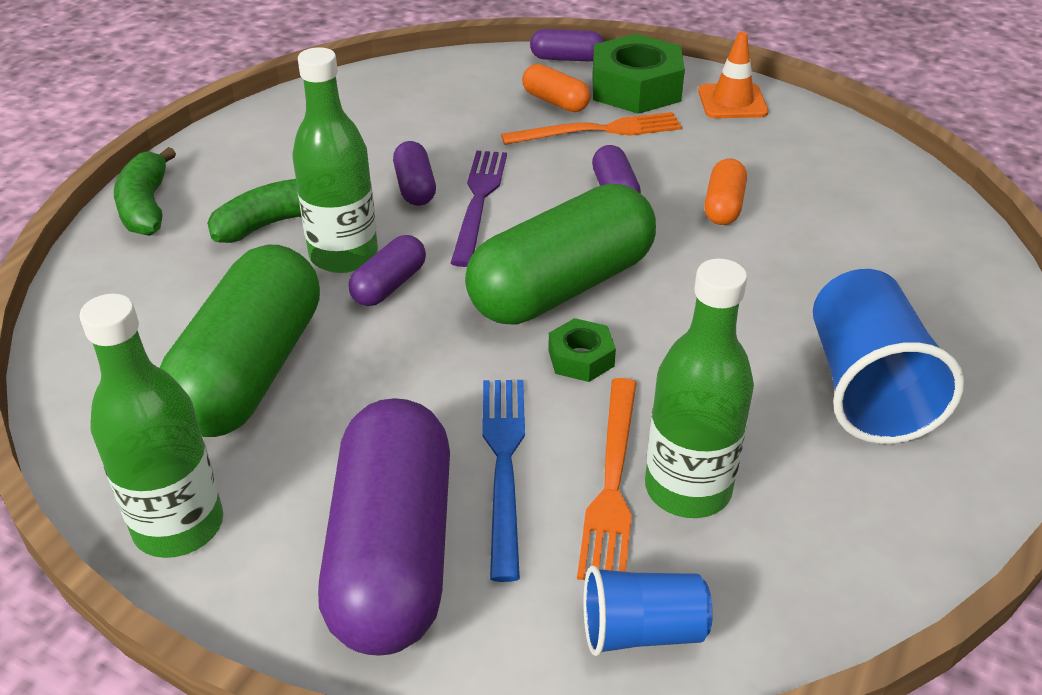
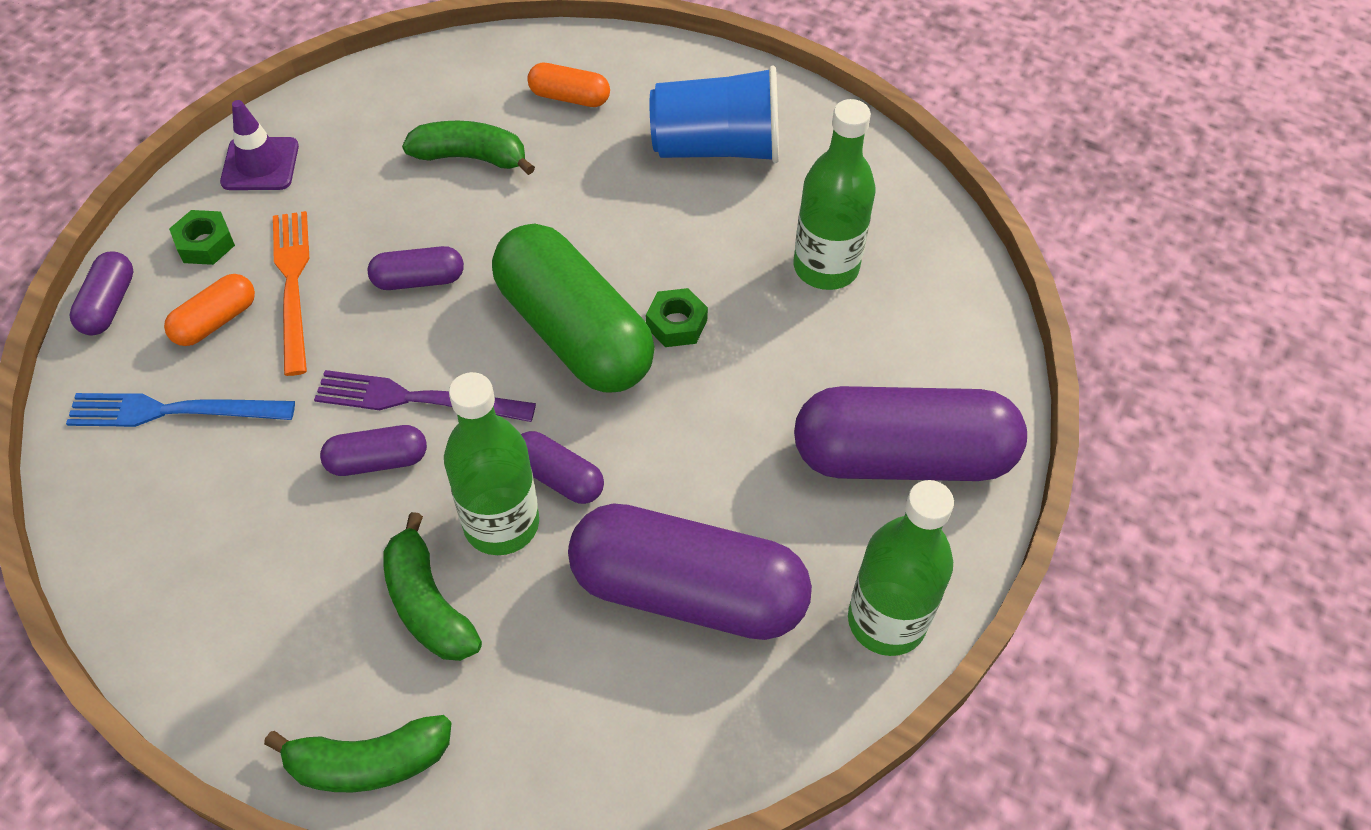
camera: 90 degrees left, 15 degrees up
green capsule [159,245,320,437] -> purple capsule [568,503,812,640]
blue fork [482,380,525,582] -> blue fork moved to [66,393,295,427]
orange fork [577,378,637,580] -> none
blue cup [583,565,713,656] -> none
green nut [592,34,685,114] -> green nut [169,210,235,265], size x0.50
orange traffic cone [698,32,768,118] -> purple traffic cone [220,100,299,190]
orange capsule [704,159,747,225] -> orange capsule moved to [527,63,610,107]
none -> green banana [402,121,535,175]

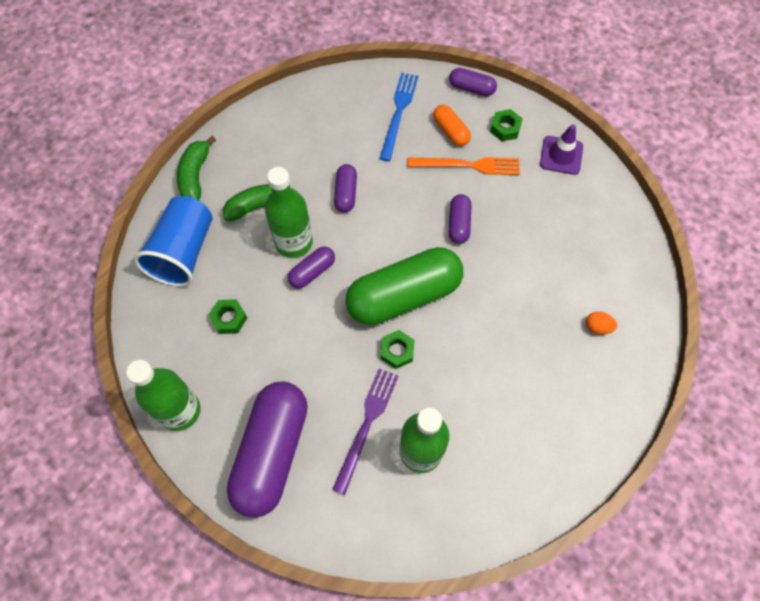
camera: 105 degrees right, 10 degrees up
purple fork [314,370,536,422] -> purple fork moved to [332,368,399,495]
green banana [402,121,535,175] -> none
orange capsule [527,63,610,107] -> orange egg [586,312,617,335]
purple capsule [568,503,812,640] -> green nut [209,299,247,334]
blue cup [650,65,779,163] -> blue cup moved to [134,196,213,287]

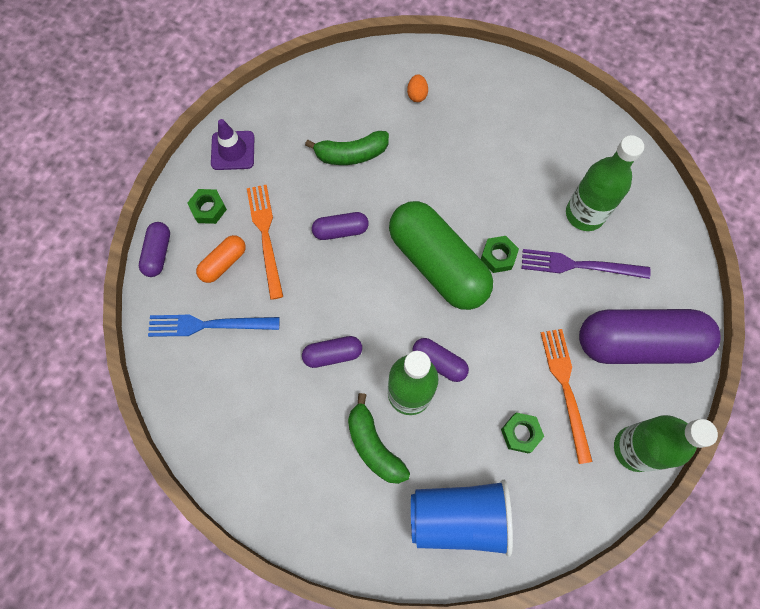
camera: 105 degrees left, 5 degrees up
green banana [177,136,216,201] -> green banana moved to [305,131,389,165]
none -> orange fork [541,329,593,464]

